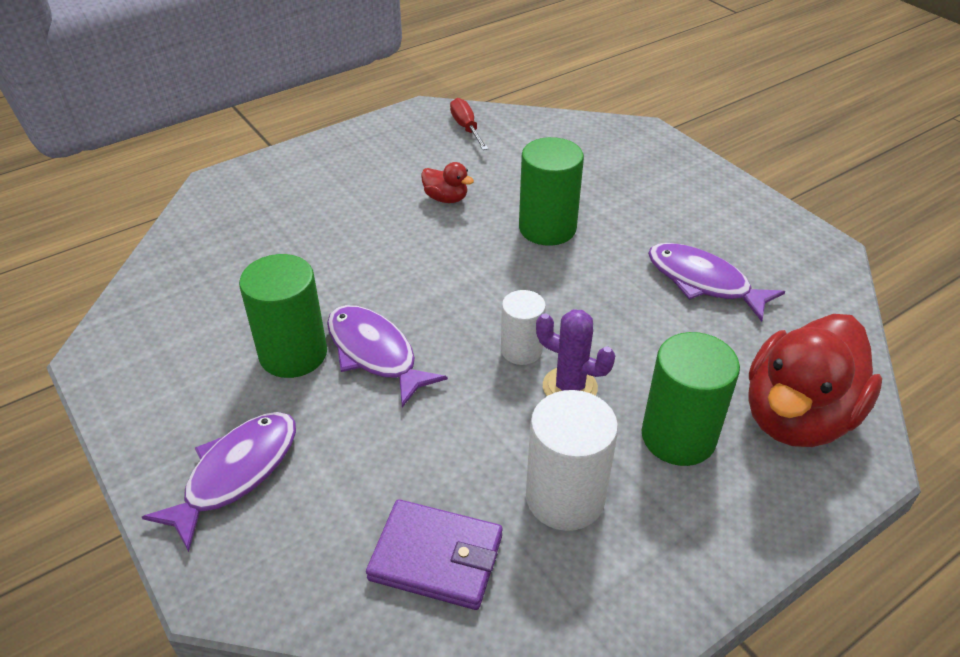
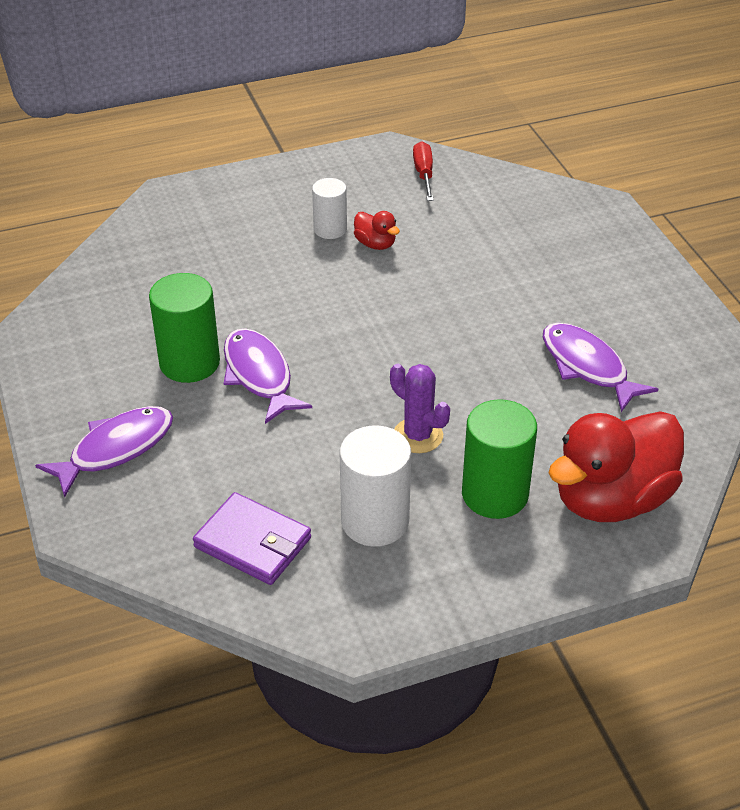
camera: 15 degrees right, 0 degrees up
white cylinder [501,290,546,365] -> white cylinder moved to [312,178,347,239]
green cylinder [519,137,584,246] -> none

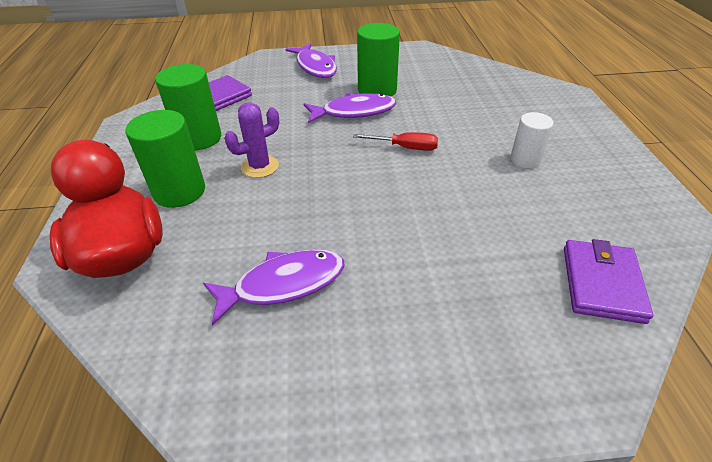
camera: 105 degrees right, 0 degrees up
white cylinder [339,425,411,547] -> green cylinder [155,64,221,150]
red duck [354,211,400,250] -> none
red screwdriver [413,141,434,201] -> red screwdriver moved to [353,132,438,151]
none -> purple wallet [564,239,653,324]

